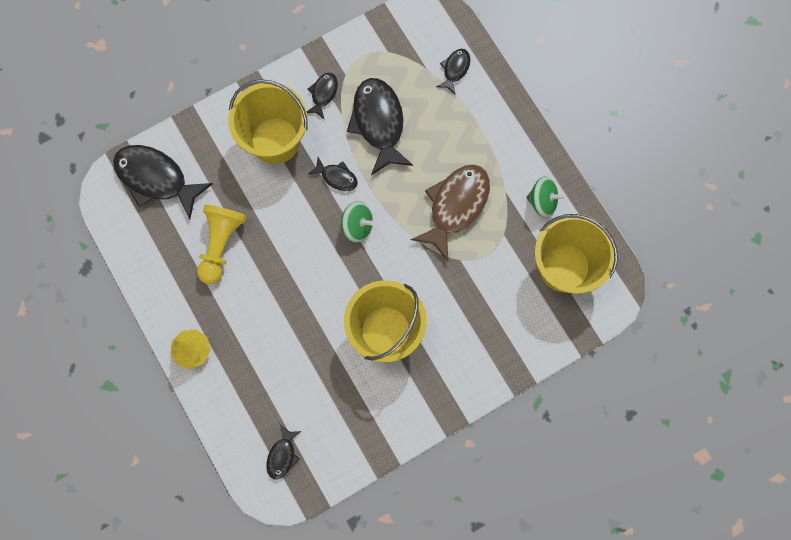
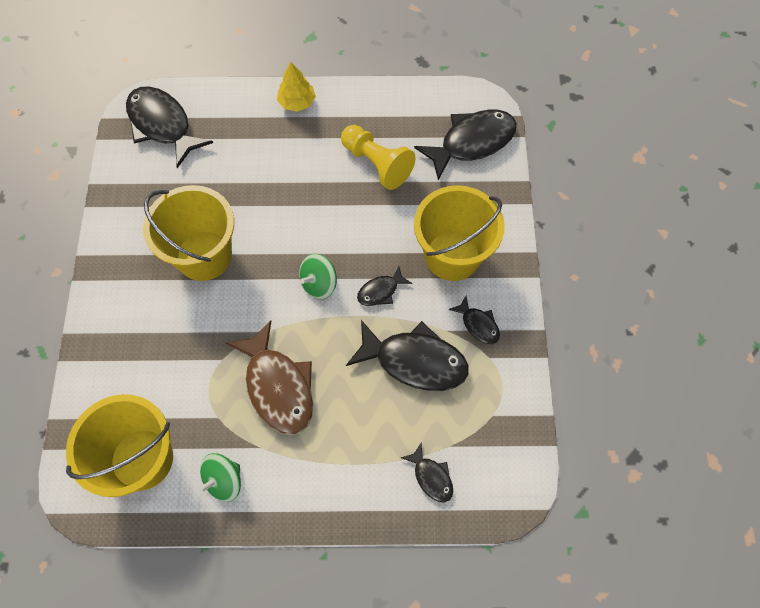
camera: 120 degrees right, 10 degrees down
black fish [266,425,302,480] -> black fish [126,87,213,168], size x2.02

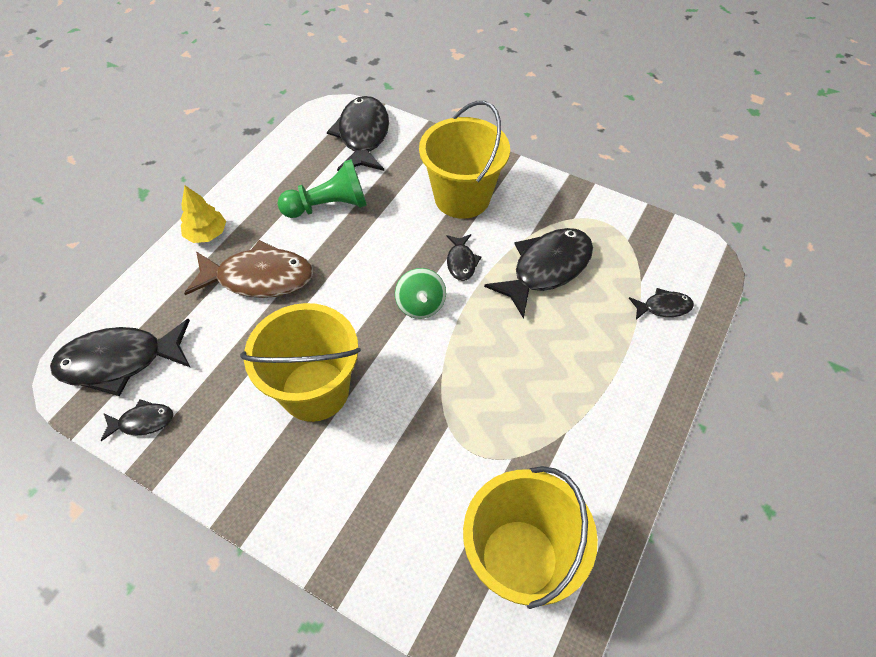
camera: 60 degrees left, 10 degrees down
green spinning top [199,453,241,502] -> none
brown fish [226,320,313,435] -> brown fish moved to [184,240,313,298]
yellow pawn [341,125,416,190] -> green pawn [278,159,367,218]
black fish [448,295,500,344] -> black fish moved to [101,399,174,441]

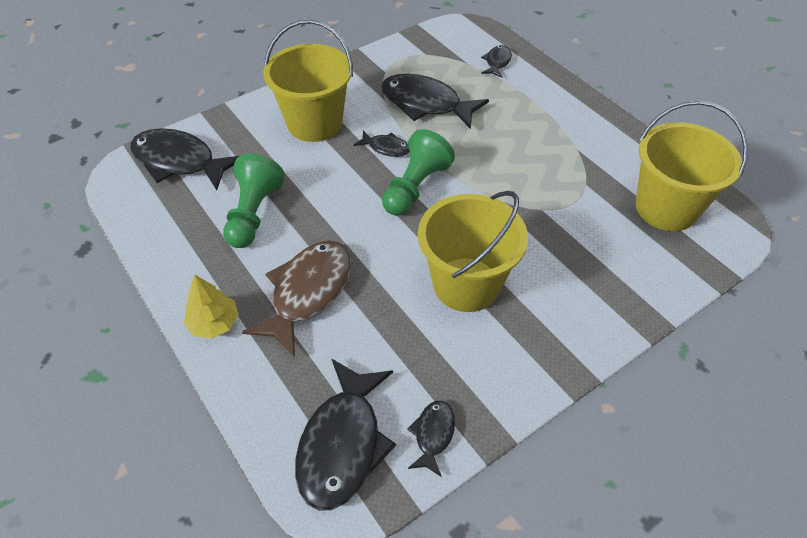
camera: 65 degrees left, 5 degrees down
green spinning top [395,268,446,319] -> green pawn [382,129,455,216]
black fish [484,228,593,319] -> black fish turned 45 degrees counterclockwise [381,74,489,129]

